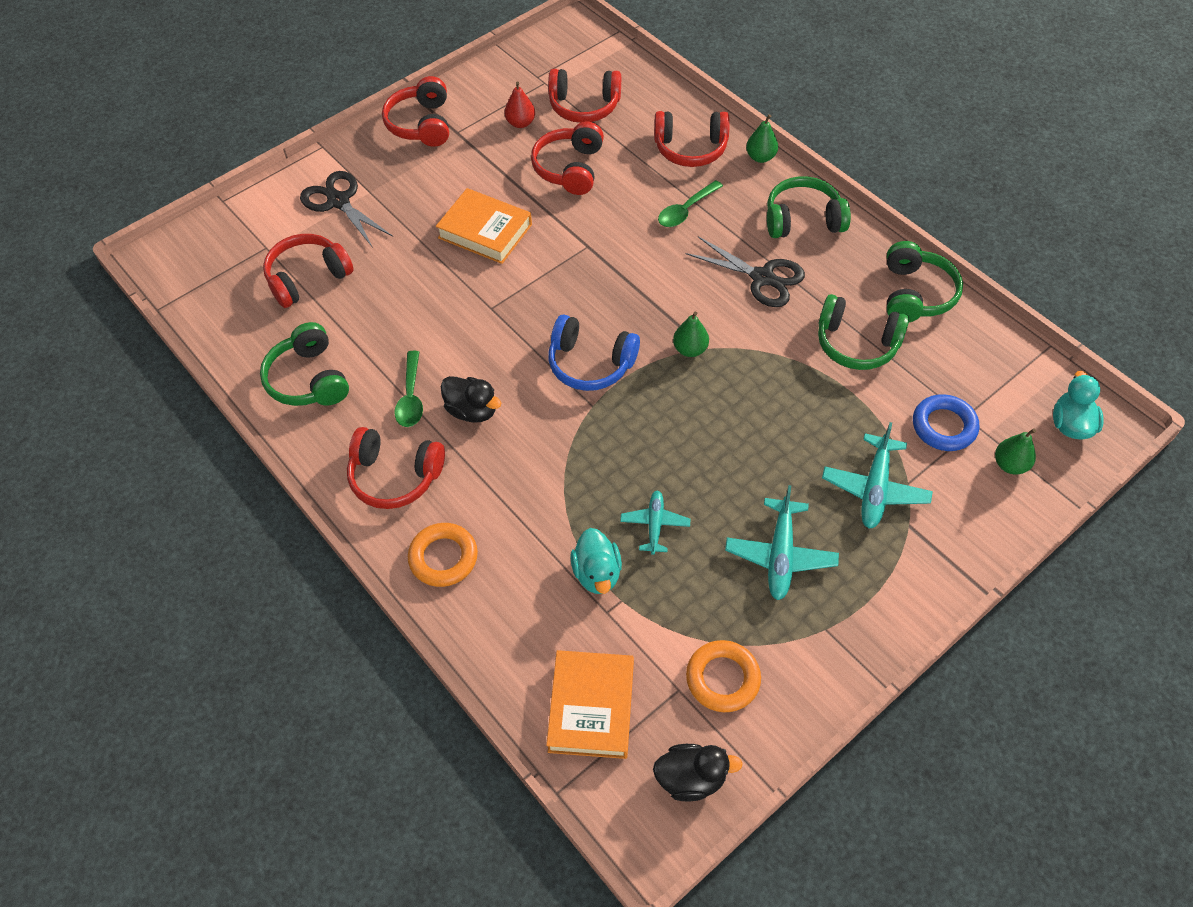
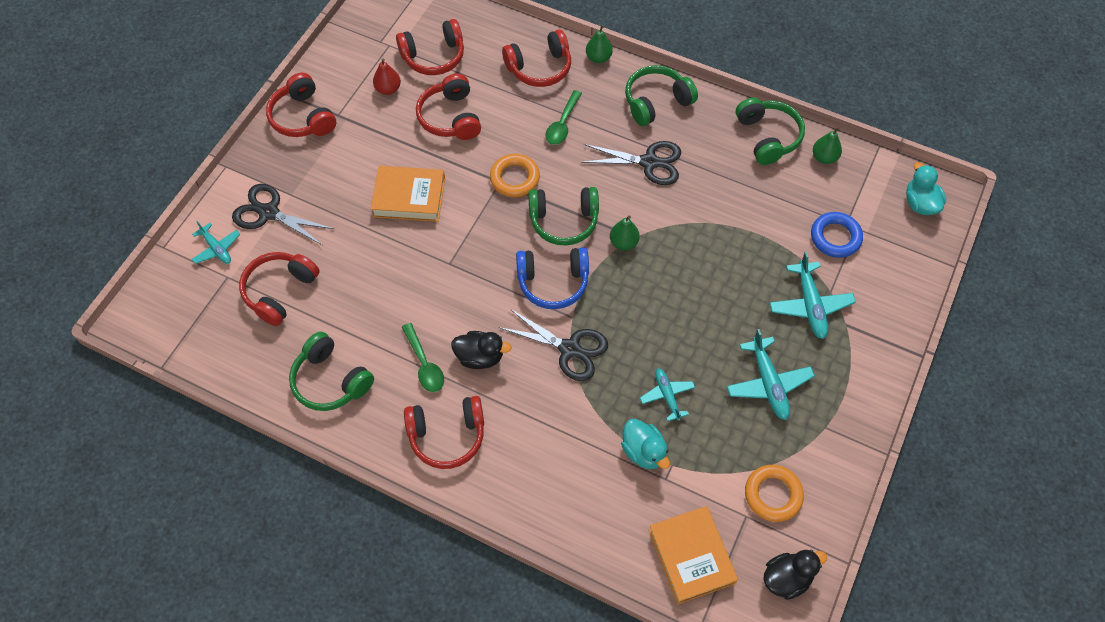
camera: 25 degrees left, 5 degrees up
orange ring [408,523,478,587] -> orange ring moved to [490,154,540,197]
green headphones [818,294,910,370] -> green headphones moved to [528,187,599,246]
green pear [995,428,1036,474] -> green pear moved to [813,127,842,164]
none -> turquoise plane [192,221,240,264]
none -> black scissors [499,309,608,381]

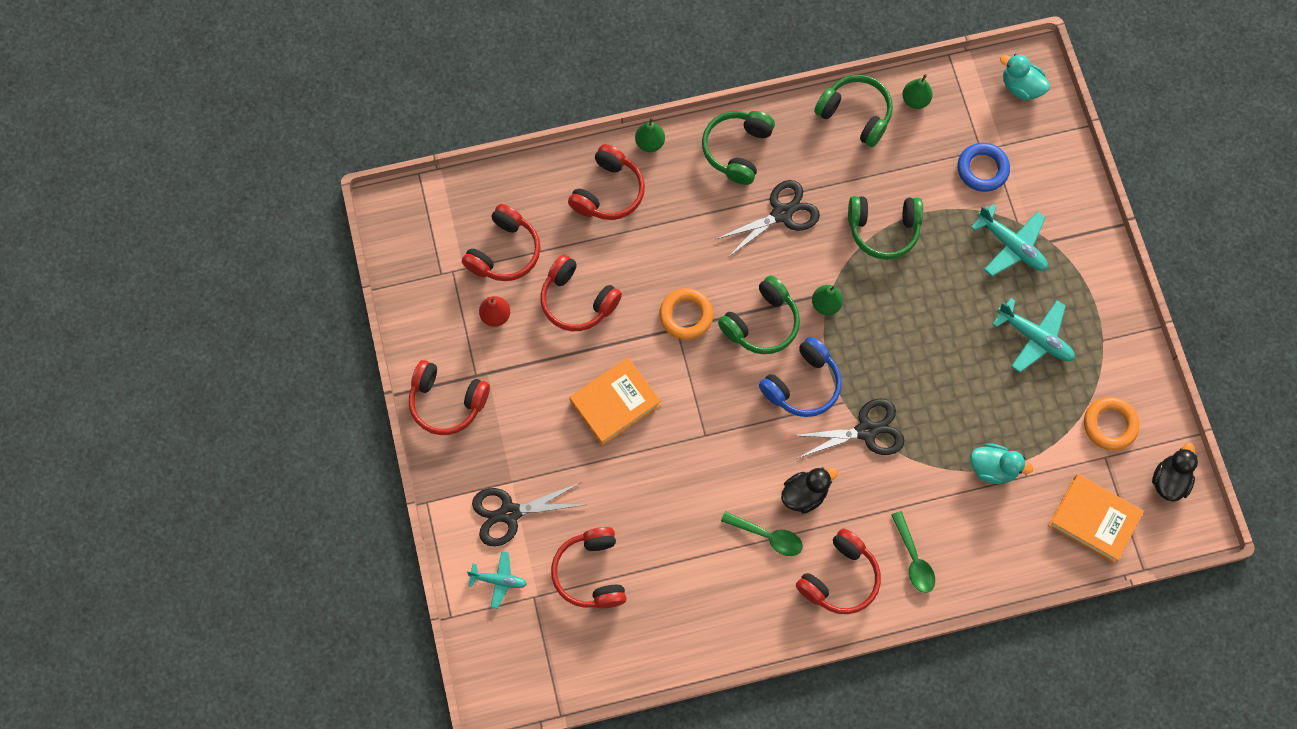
camera: 40 degrees left, 10 degrees up
green headphones [289,332,374,411] -> green headphones moved to [848,196,923,260]
green spoon [545,90,582,145] -> green spoon moved to [891,511,935,593]
turquoise plane [640,368,695,421] -> none

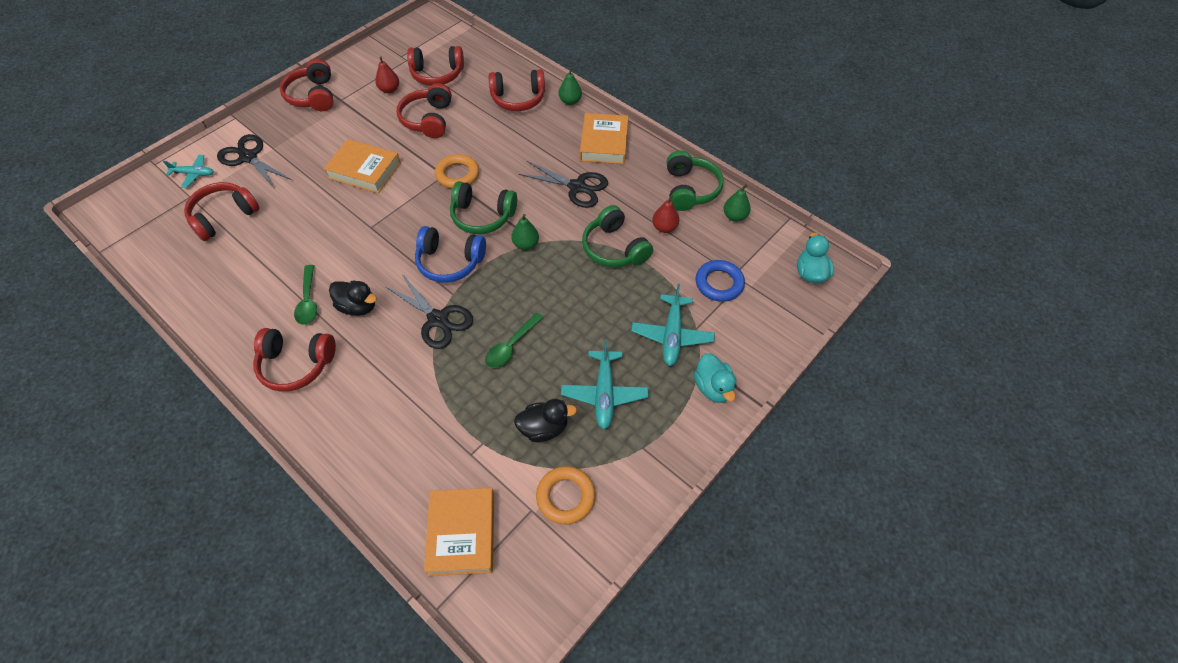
camera: 55 degrees right, 15 degrees down
turquoise plane [467,551,527,609] -> turquoise plane turned 60 degrees counterclockwise [163,155,214,188]
green headphones [702,111,775,185] -> orange book [580,113,628,164]
green spoon [891,511,935,593] -> green spoon moved to [485,313,544,368]
turquoise duck [970,443,1033,484] -> turquoise duck moved to [694,353,737,403]
black duck [1152,443,1198,501] -> black duck moved to [514,399,577,442]
none -> red pear [652,195,679,233]

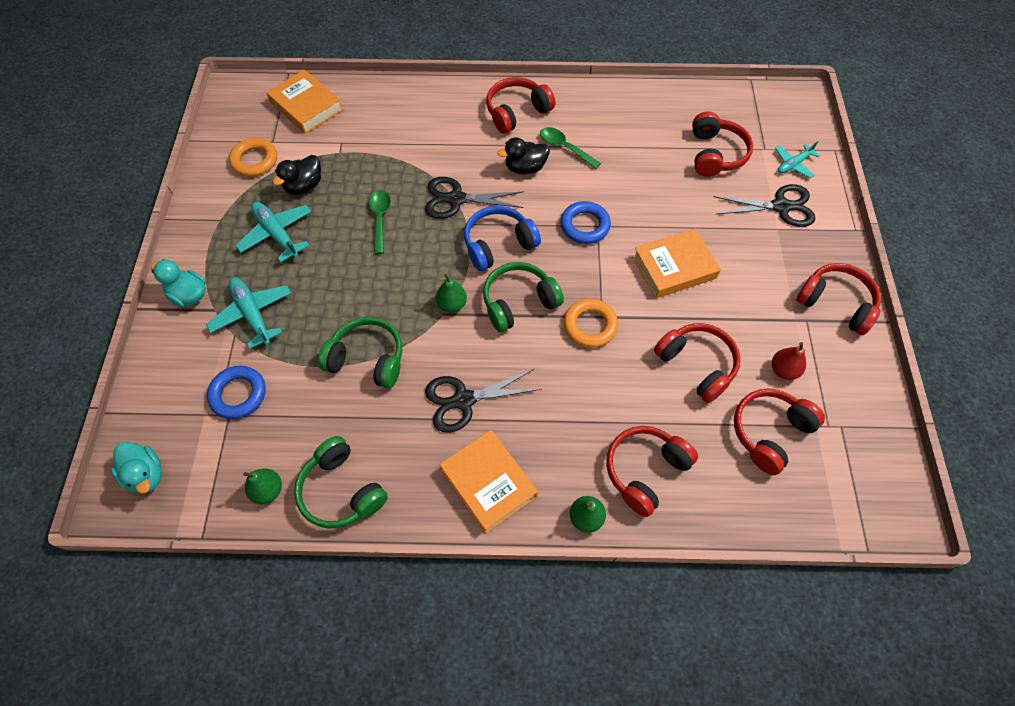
camera: 140 degrees right, 5 degrees up
red pear [652,195,679,233] -> none
none -> blue ring [560,201,611,244]

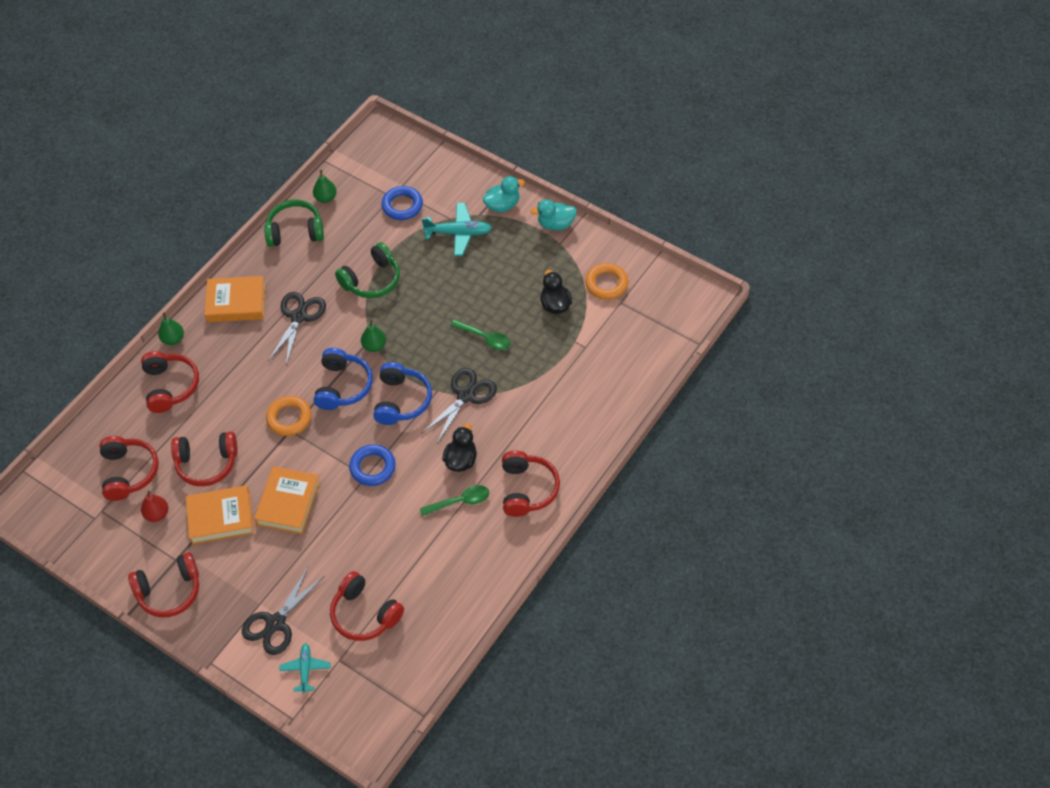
camera: 125 degrees right, 5 degrees down
turquoise duck [111,442,162,494] -> turquoise duck moved to [530,199,577,230]
turquoise plane [235,202,311,262] -> none
orange book [266,70,343,134] -> orange book moved to [186,485,254,545]
green headphones [483,262,564,332] -> blue headphones [314,348,373,410]

